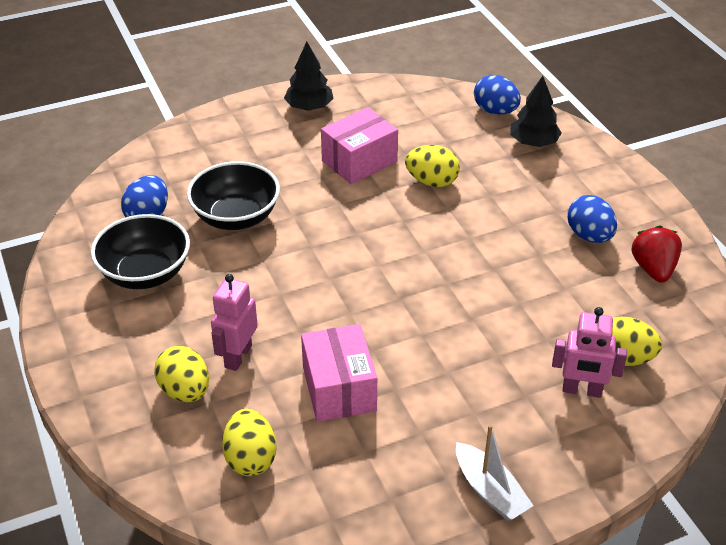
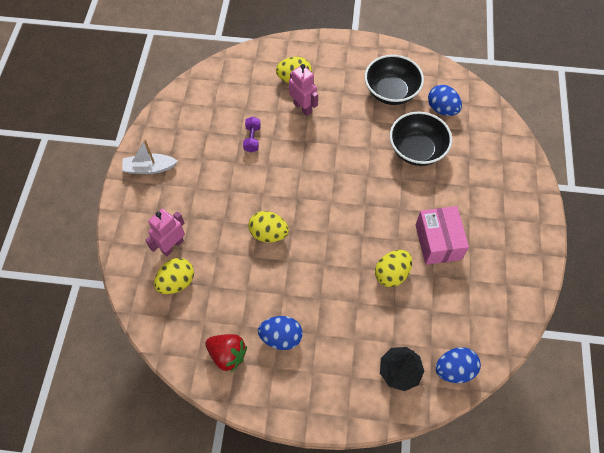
camera: 120 degrees right, 20 degrees up
yellow egg [222,409,277,476] -> yellow egg moved to [248,211,289,243]
black tree [284,41,334,111] -> none
pink box [301,324,377,422] -> purple dumbbell [243,117,261,152]

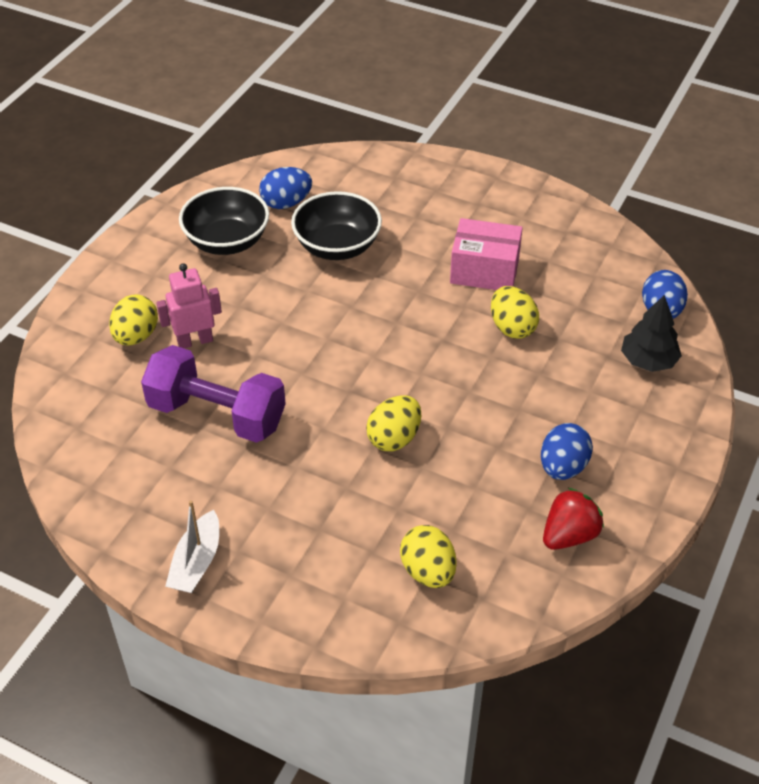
camera: 70 degrees left, 15 degrees down
pink robot [145,209,185,256] -> none
purple dumbbell [243,117,261,152] -> purple dumbbell [141,345,286,443], size x2.35

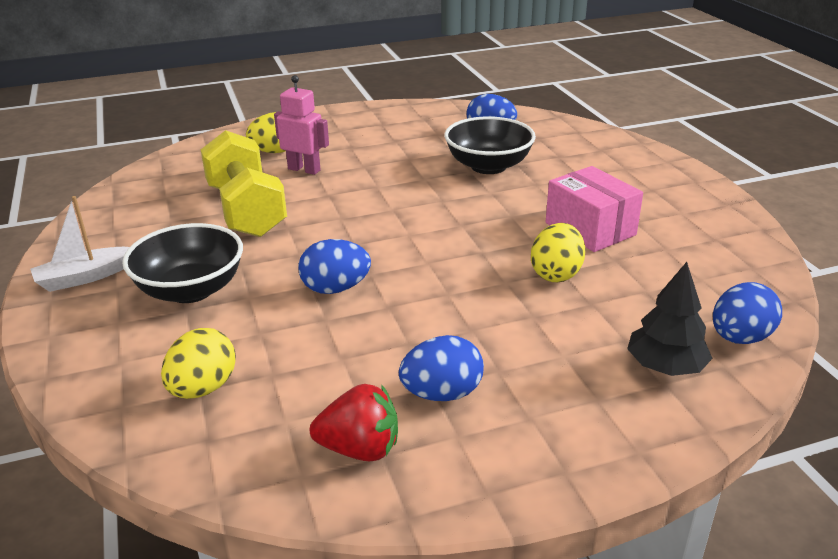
camera: 45 degrees right, 15 degrees down
purple dumbbell [141,345,286,443] -> yellow dumbbell [201,130,287,237]
black bowl [179,187,269,255] -> black bowl moved to [122,223,243,303]
yellow egg [366,395,421,451] -> blue egg [298,239,371,294]

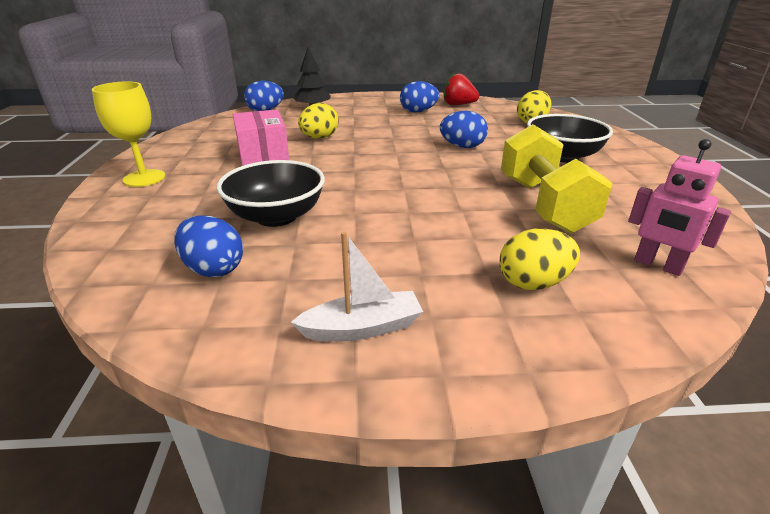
camera: 165 degrees left, 0 degrees up
white boat [30,196,130,292] -> white boat moved to [291,232,423,342]
pink robot [274,75,329,175] -> pink robot moved to [628,139,731,276]
none -> yellow goblet [92,82,165,187]

